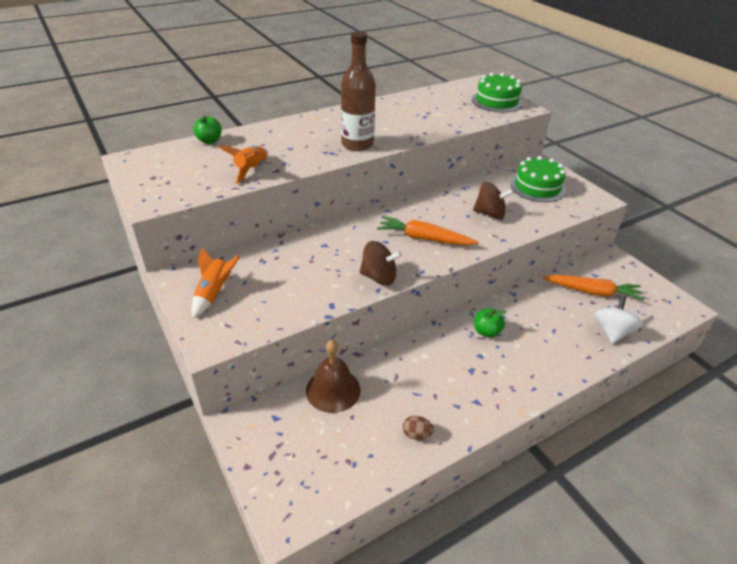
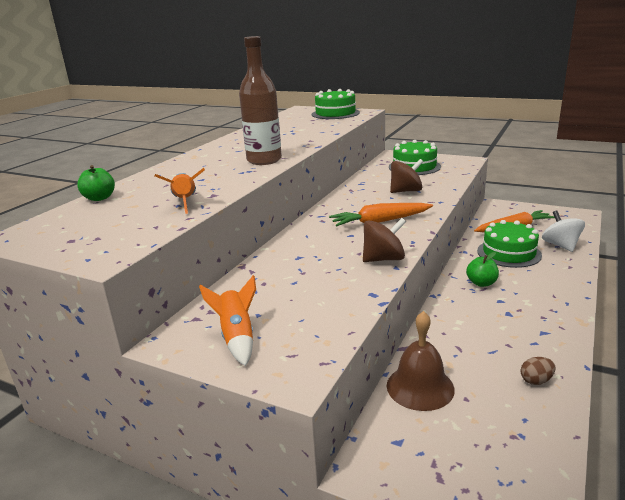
camera: 30 degrees left, 15 degrees down
none -> green cake [477,220,542,268]

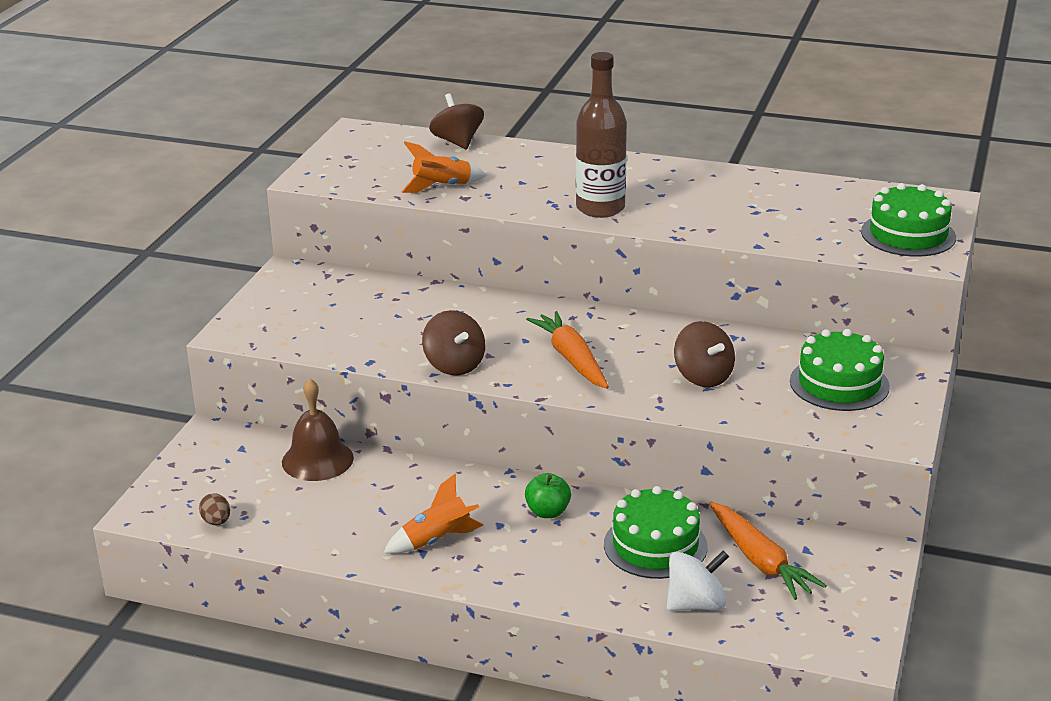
camera: 80 degrees right, 5 degrees up
green apple [77,165,115,201] -> brown spinning top [429,93,484,149]
orange rocket [199,275,256,366] -> orange rocket moved to [383,474,484,554]
brown egg [520,357,556,385] -> brown egg moved to [199,493,230,526]

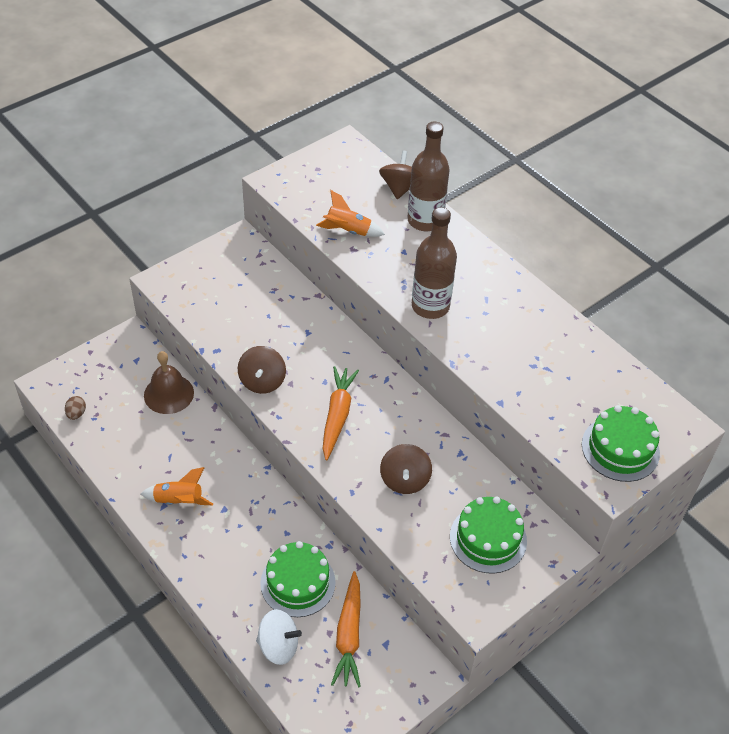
camera: 30 degrees right, 20 degrees up
green apple [525,473,571,518] -> none
none -> brown bottle [407,122,450,231]

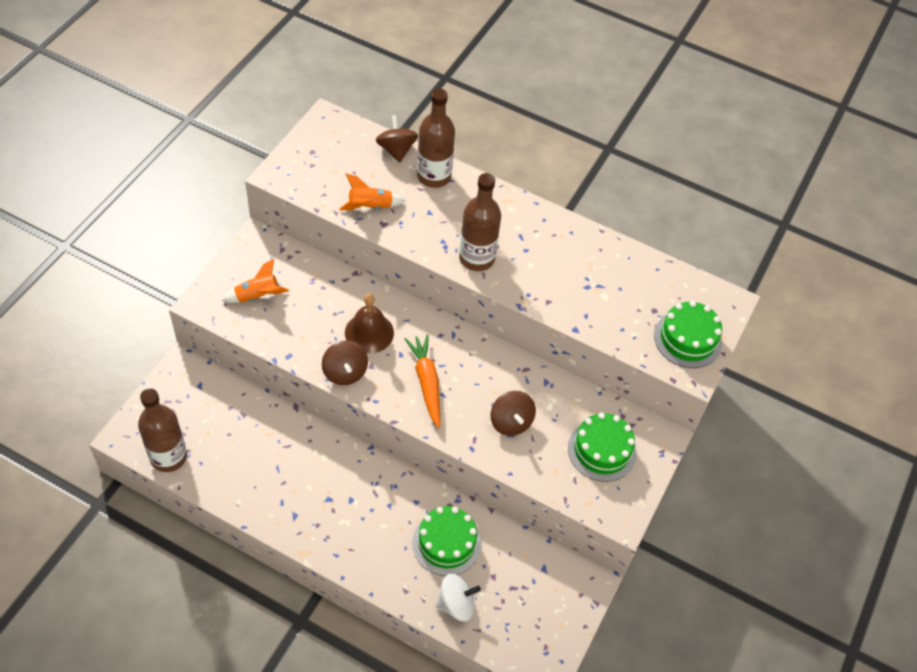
camera: 25 degrees left, 5 degrees up
brown egg [65,396,86,420] -> brown bottle [138,388,187,472]
orange rocket [141,467,213,505] -> orange rocket moved to [222,259,289,303]
brown bell [144,351,194,414] -> brown bell moved to [345,294,394,353]
orange carrot [331,571,361,687] -> none

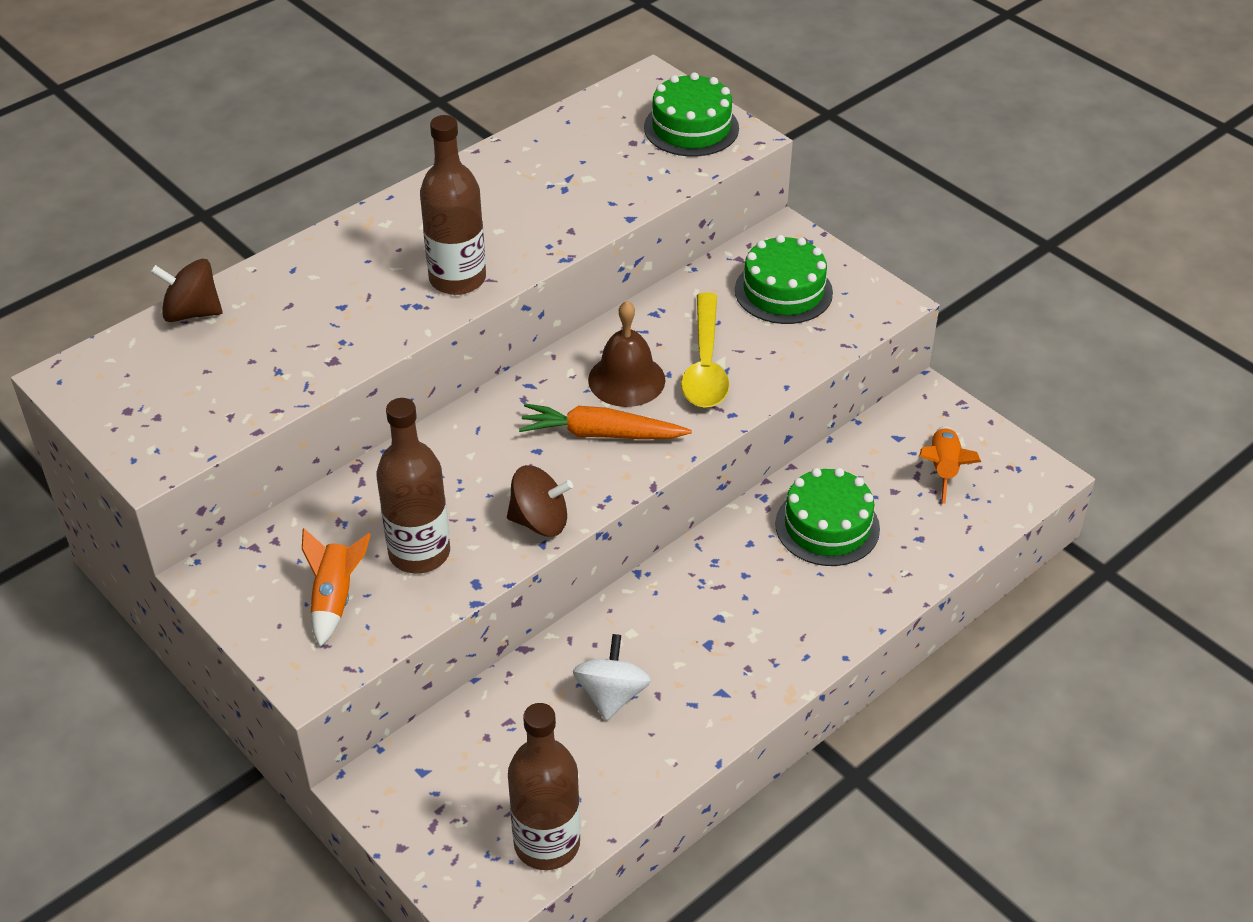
camera: 65 degrees left, 10 degrees down
orange rocket [339,174,405,210] -> orange rocket moved to [919,426,981,504]
brown bell [345,294,394,353] -> brown bell moved to [588,301,665,407]
brown bottle [417,88,455,188] -> brown bottle moved to [376,398,450,574]
white spinning top [436,574,481,622] -> white spinning top moved to [573,634,651,721]
brown spinning top [491,391,536,436] -> yellow spoon [681,293,729,408]

